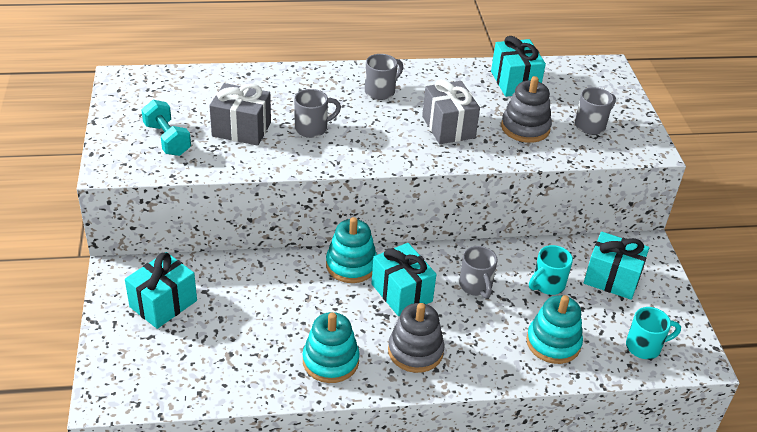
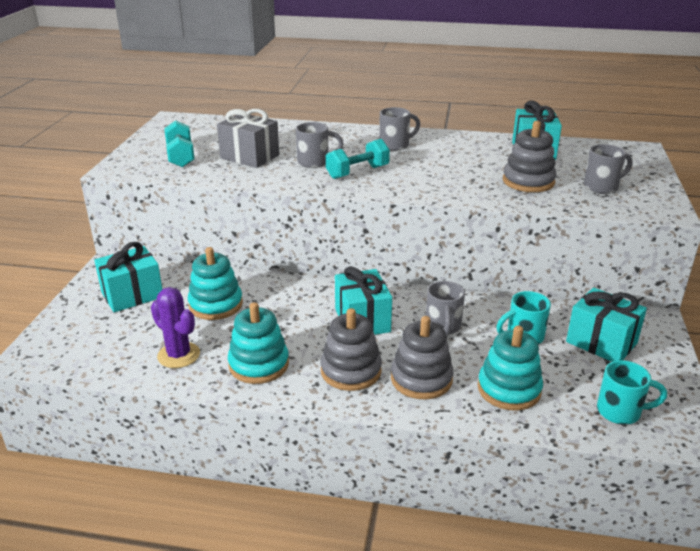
camera: 20 degrees right, 10 degrees down
turquoise stacking toy [326,217,377,283] -> turquoise stacking toy moved to [188,247,243,320]
grey gift [422,79,480,144] -> none
none -> purple cactus [151,287,200,368]
none -> turquoise dumbbell [326,139,390,179]
none -> grey stacking toy [391,316,454,400]

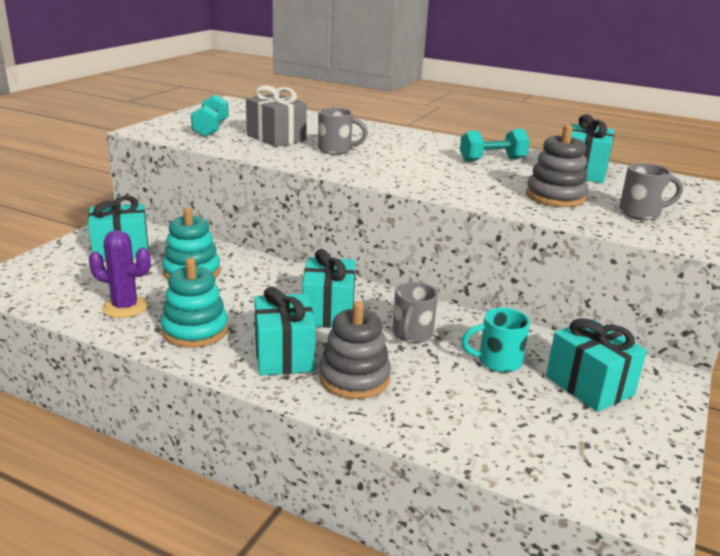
camera: 15 degrees right, 5 degrees down
purple cactus [151,287,200,368] -> purple cactus turned 45 degrees counterclockwise [89,230,151,318]
grey stacking toy [321,308,382,391] -> turquoise gift [254,287,316,376]
turquoise dumbbell [326,139,390,179] -> turquoise dumbbell moved to [460,129,530,162]
grey mug [379,107,421,151] -> none
turquoise stacking toy [478,325,543,411] -> none
turquoise mug [597,360,667,425] -> none

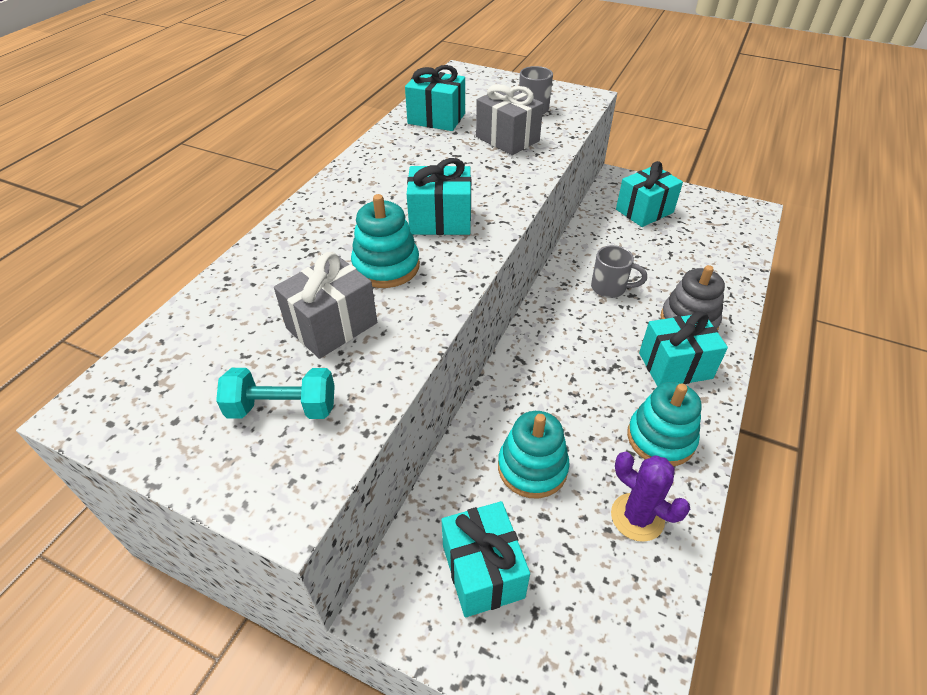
camera: 90 degrees left, 20 degrees up
purple cactus [89,230,151,318] -> purple cactus turned 60 degrees counterclockwise [611,452,690,542]
turquoise gift [302,249,355,328] -> turquoise gift moved to [407,158,471,235]
grey mug [318,108,368,155] -> turquoise stacking toy [351,194,420,288]
turquoise dumbbell [460,129,530,162] -> none
turquoise mug [461,308,530,373] -> none
grey stacking toy [526,125,588,207] -> grey gift [476,84,543,155]

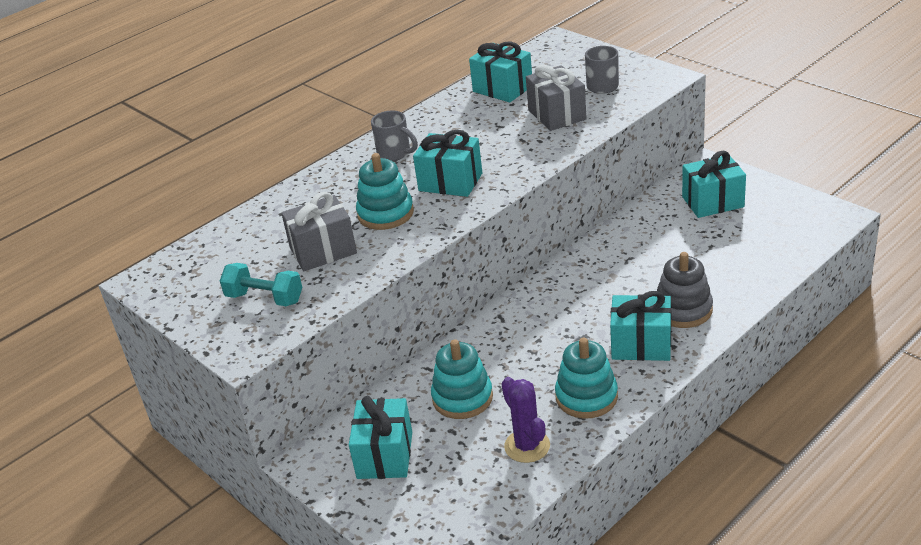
camera: 25 degrees right, 10 degrees down
grey mug [591,245,647,298] -> grey mug moved to [371,110,418,161]

